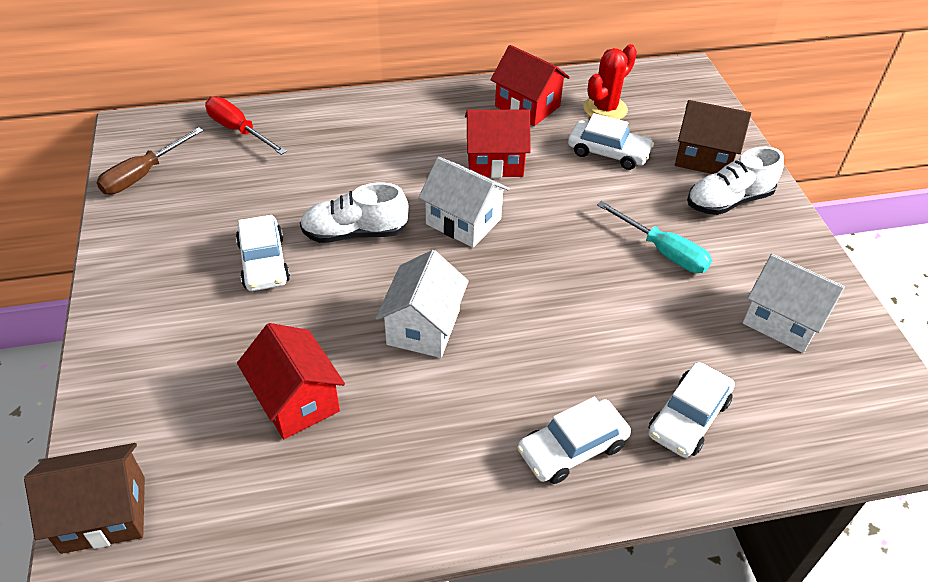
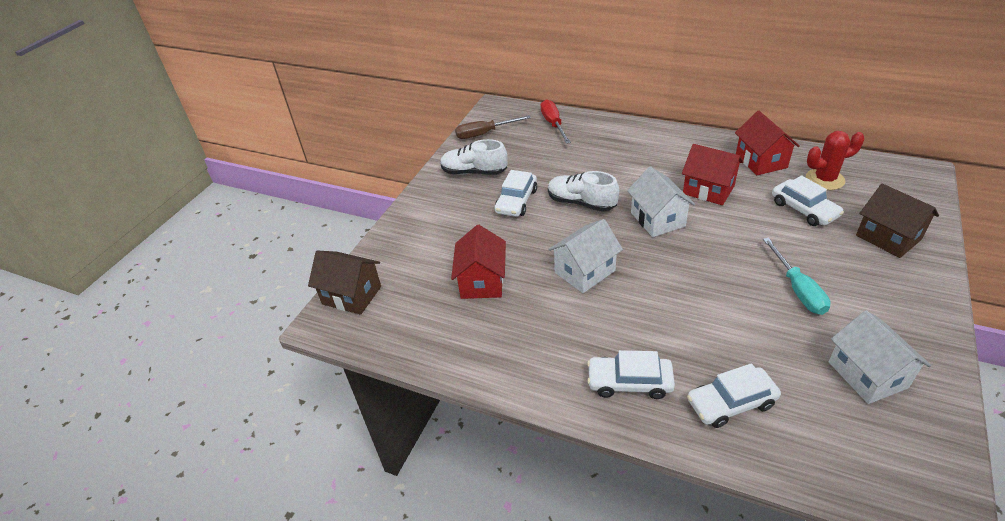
camera: 40 degrees right, 5 degrees down
white shoe [687,147,784,215] -> white shoe moved to [440,139,508,175]

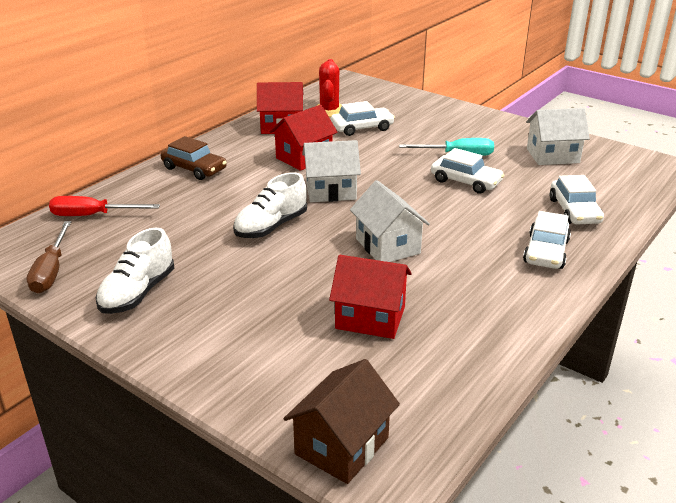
camera: 80 degrees left, 10 degrees down
white car [495,170,537,217] -> white car moved to [431,148,504,194]
brown house [856,183,939,258] -> none
none -> brown car [161,136,227,180]

